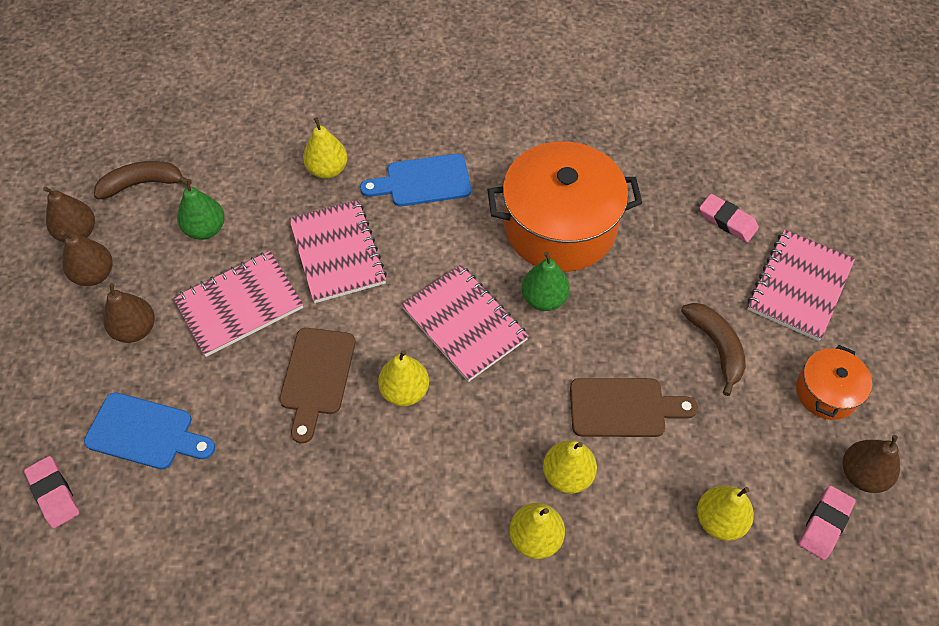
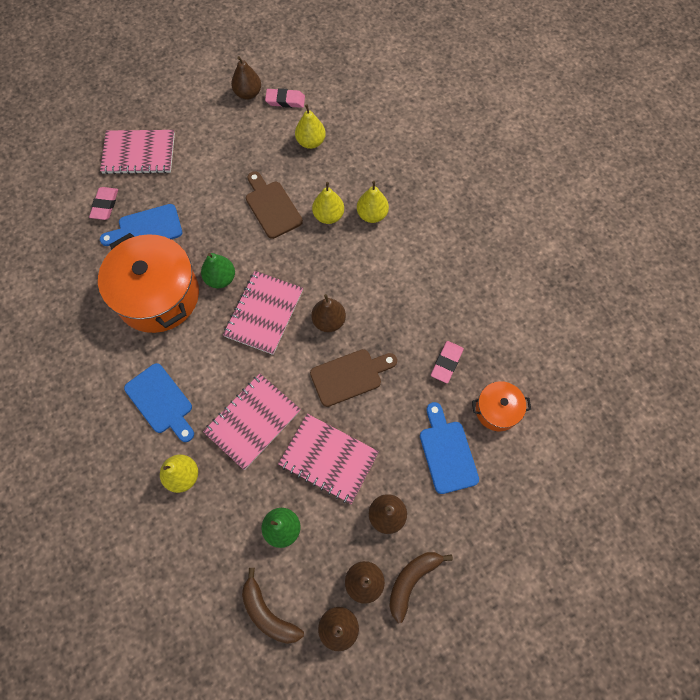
camera: 120 degrees left, 10 degrees up
pink eraser [24,456,79,528] -> pink eraser moved to [431,341,464,383]
yellow pear [378,350,429,406] -> brown pear [311,294,346,332]
brown banana [681,303,746,396] -> brown banana moved to [389,552,453,623]
orange pot [796,345,872,420] -> orange pot moved to [472,381,531,431]
none -> blue cutting board [100,204,182,246]

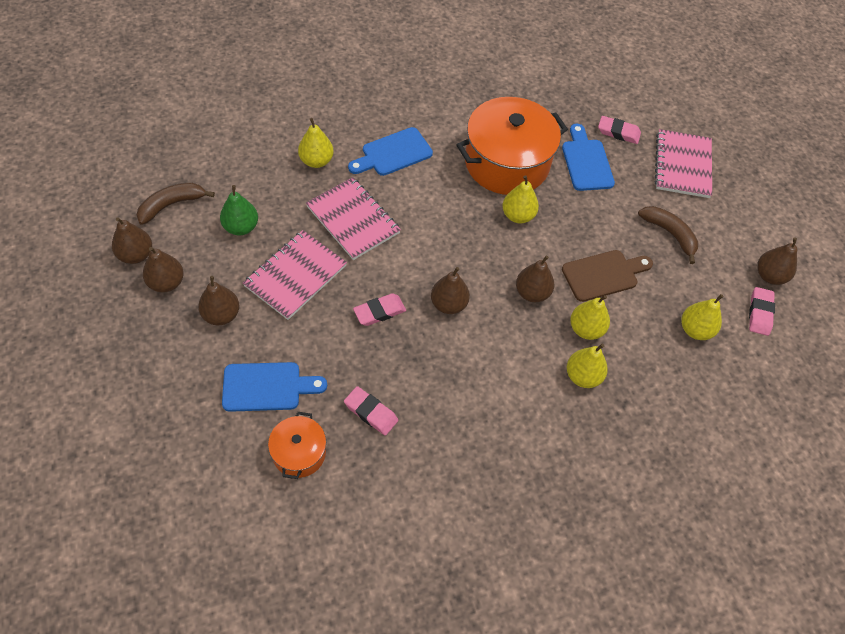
camera: 95 degrees right, 10 degrees down
green pear [201,253,235,288] -> yellow pear [502,175,539,223]
pink notebook [223,271,303,355] -> none
brown cutting board [310,349,397,407] -> pink eraser [353,293,406,326]
brown banana [389,552,453,623] -> brown banana moved to [638,206,698,264]
none -> brown pear [516,256,554,302]

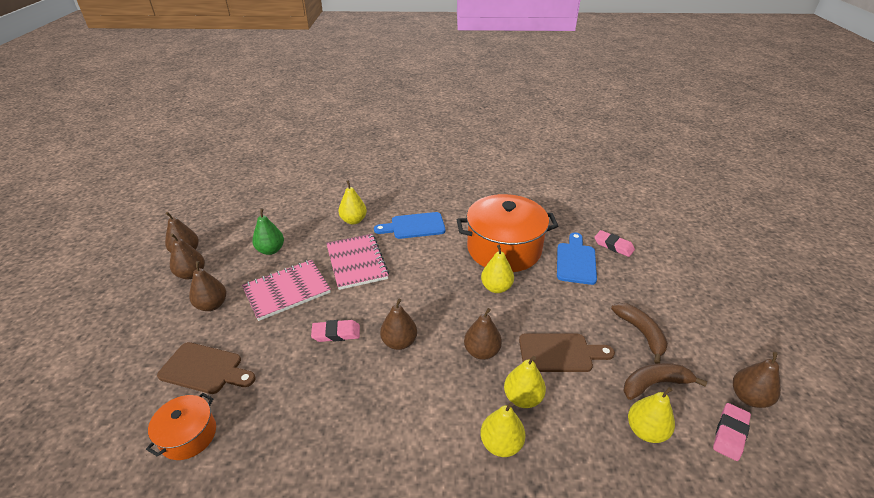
camera: 25 degrees right, 20 degrees down
brown banana [137,183,215,225] -> brown banana moved to [623,363,707,400]
blue cutting board [222,362,327,412] -> brown cutting board [157,342,255,394]
pink eraser [344,386,398,436] -> none
pink notebook [655,129,712,198] -> none

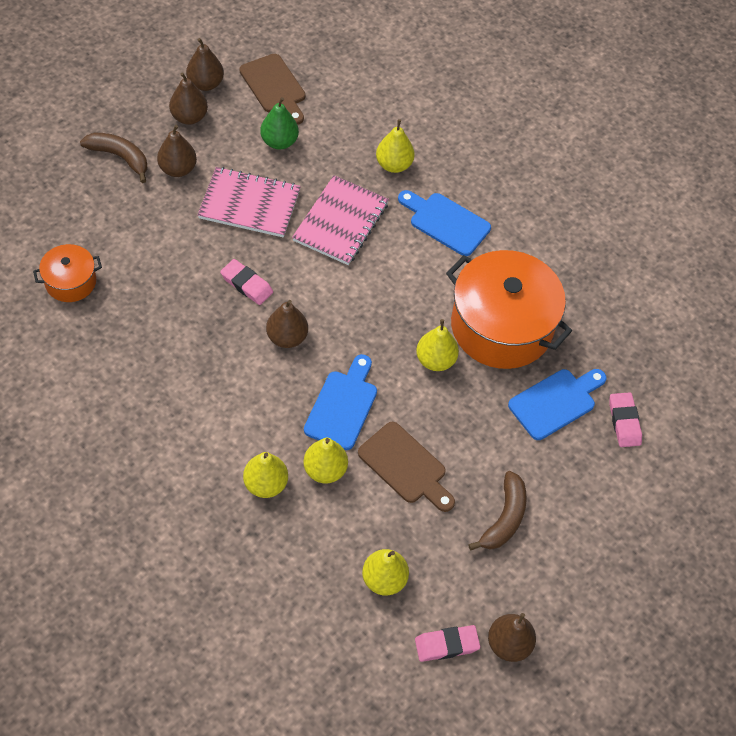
camera: 40 degrees right, 20 degrees up
brown cutting board [157,342,255,394] -> brown cutting board moved to [239,54,305,125]
brown pear [464,308,502,360] -> blue cutting board [304,354,377,450]
brown banana [623,363,707,400] -> brown banana moved to [80,133,148,183]

